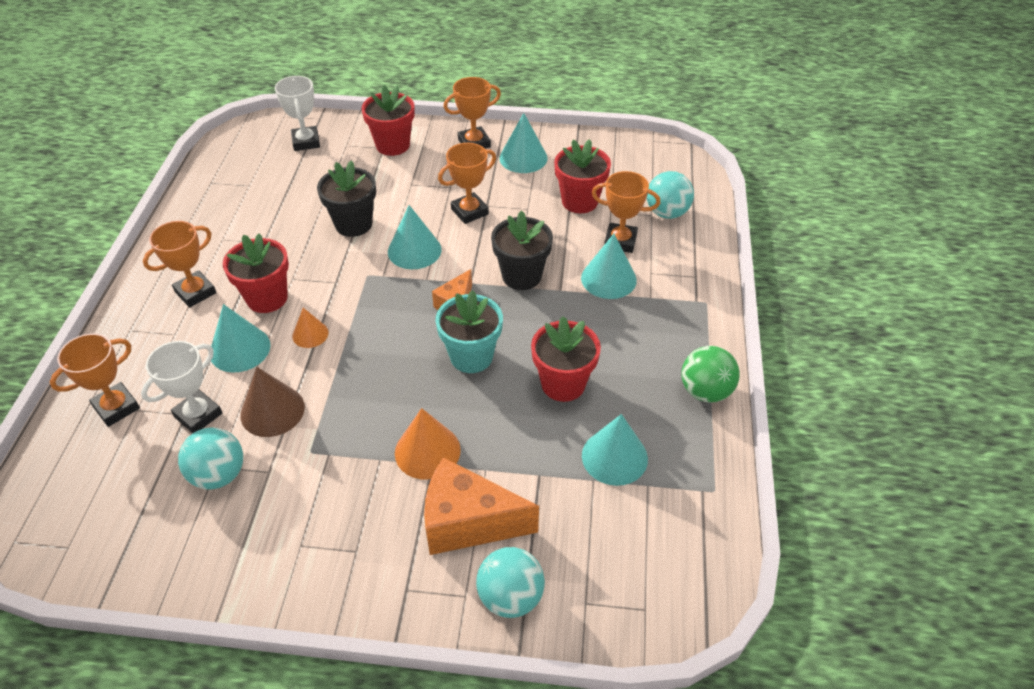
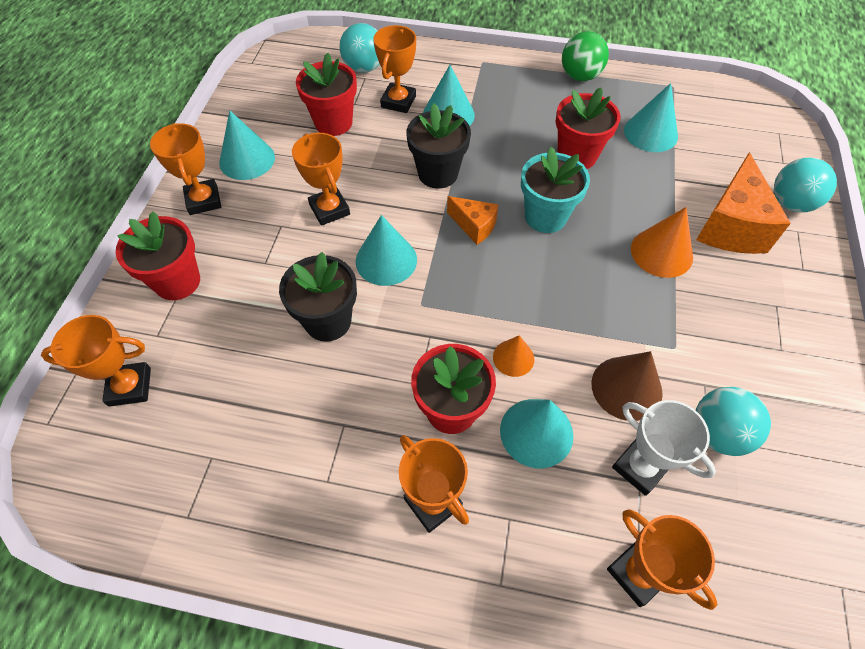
camera: 85 degrees left, 10 degrees up
white trophy [275,76,320,151] -> orange trophy [41,315,151,407]

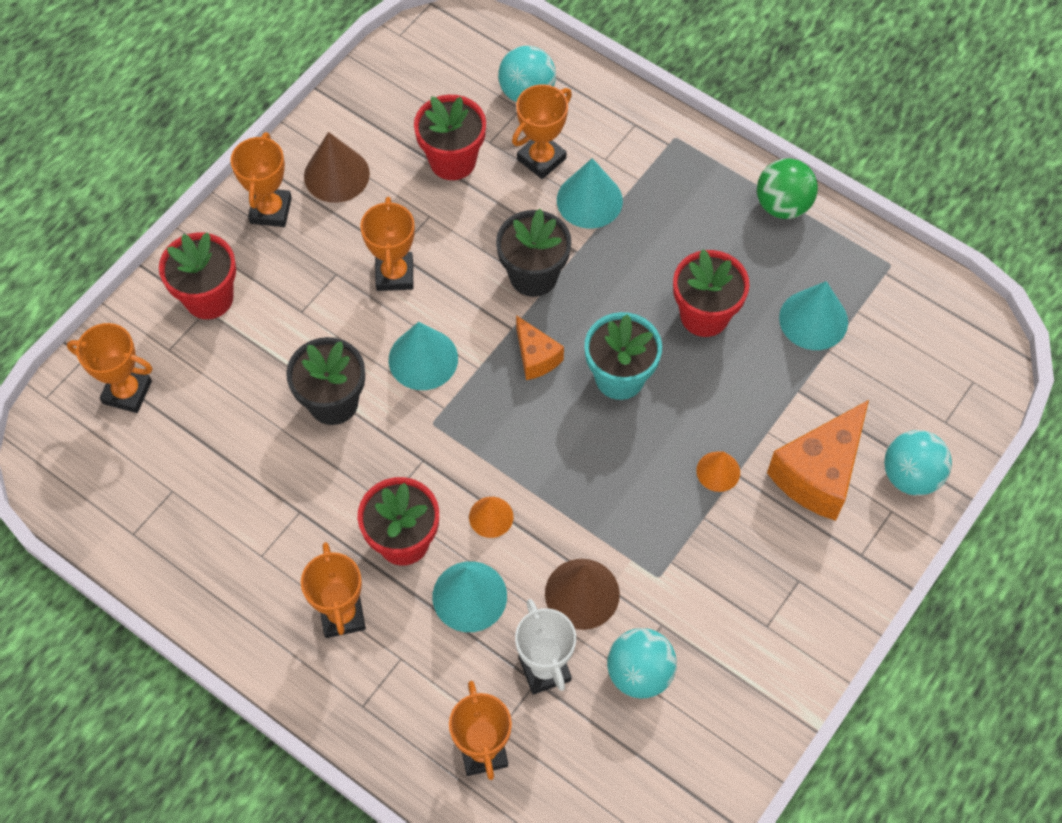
camera: 25 degrees right, 5 degrees up
turquoise cone [219,110,275,180] -> brown cone [304,132,370,203]
orange cone [631,207,693,278] -> orange cone [696,452,740,492], size x0.61

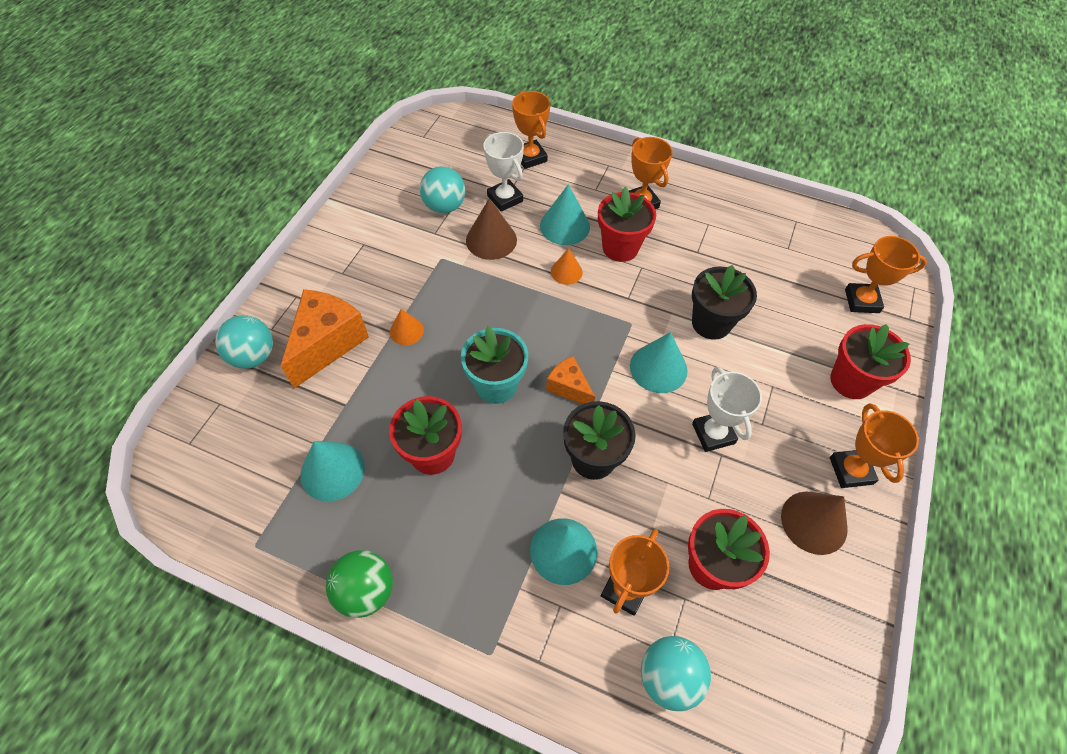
camera: 165 degrees right, 5 degrees down
orange trophy [360,197,415,291] -> white trophy [692,367,762,452]

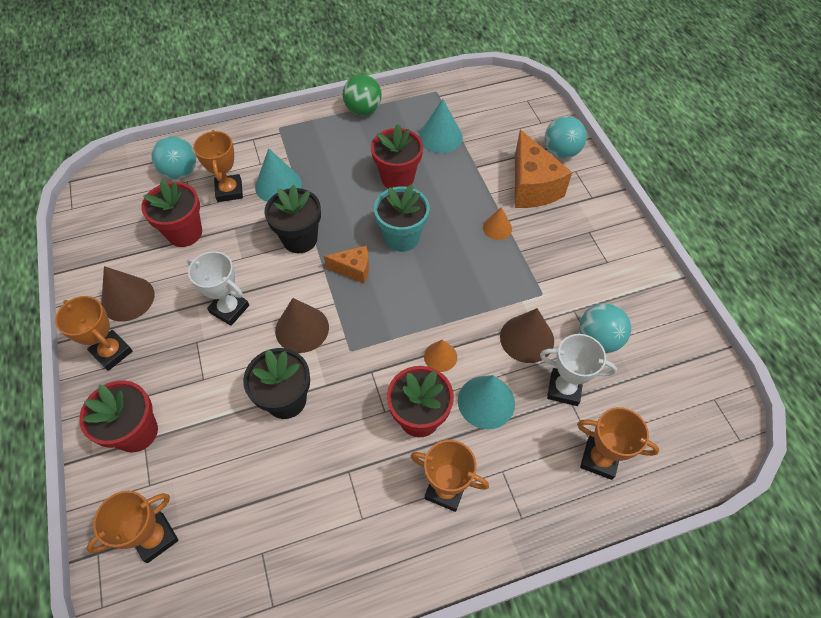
camera: 140 degrees right, 0 degrees up
turquoise cone [630,332,688,393] -> brown cone [275,298,329,353]

